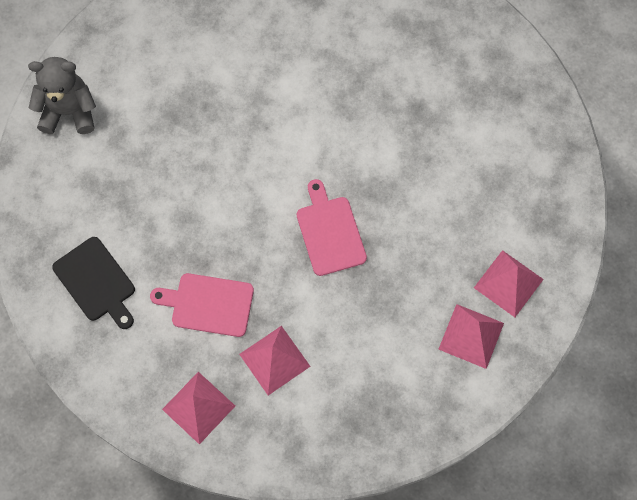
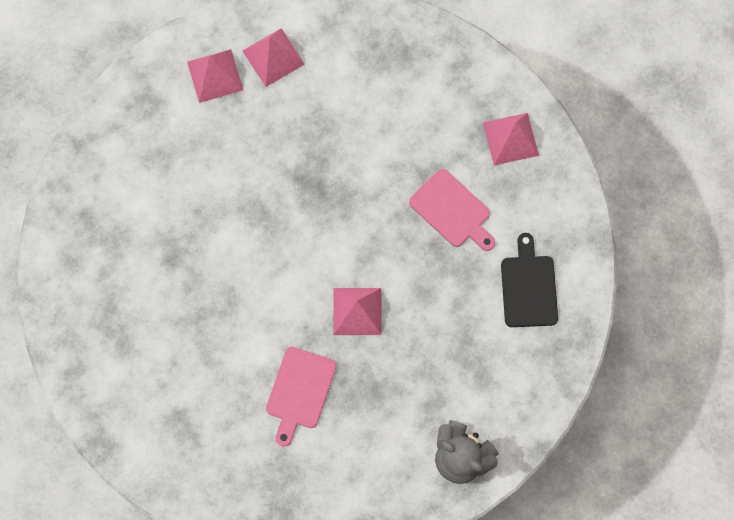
camera: 145 degrees left, 5 degrees up
pink pyramid [239,326,311,395] -> pink pyramid moved to [333,288,382,335]
pink cutting board [297,179,367,276] -> pink cutting board moved to [266,347,336,447]

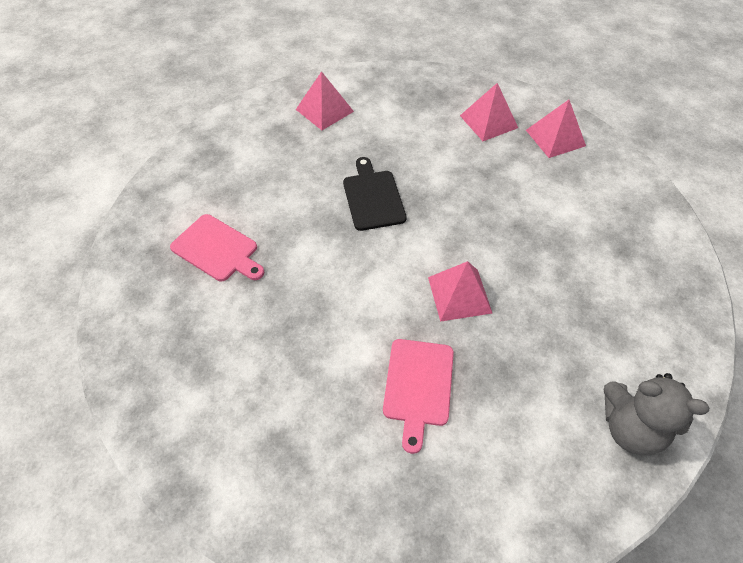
camera: 10 degrees left, 20 degrees down
pink pyramid [187,49,243,103] -> pink pyramid moved to [460,83,518,141]
pink cutting board [409,169,495,251] -> pink cutting board moved to [170,214,264,281]
black cutting board [501,233,558,327] -> black cutting board moved to [343,157,407,231]

